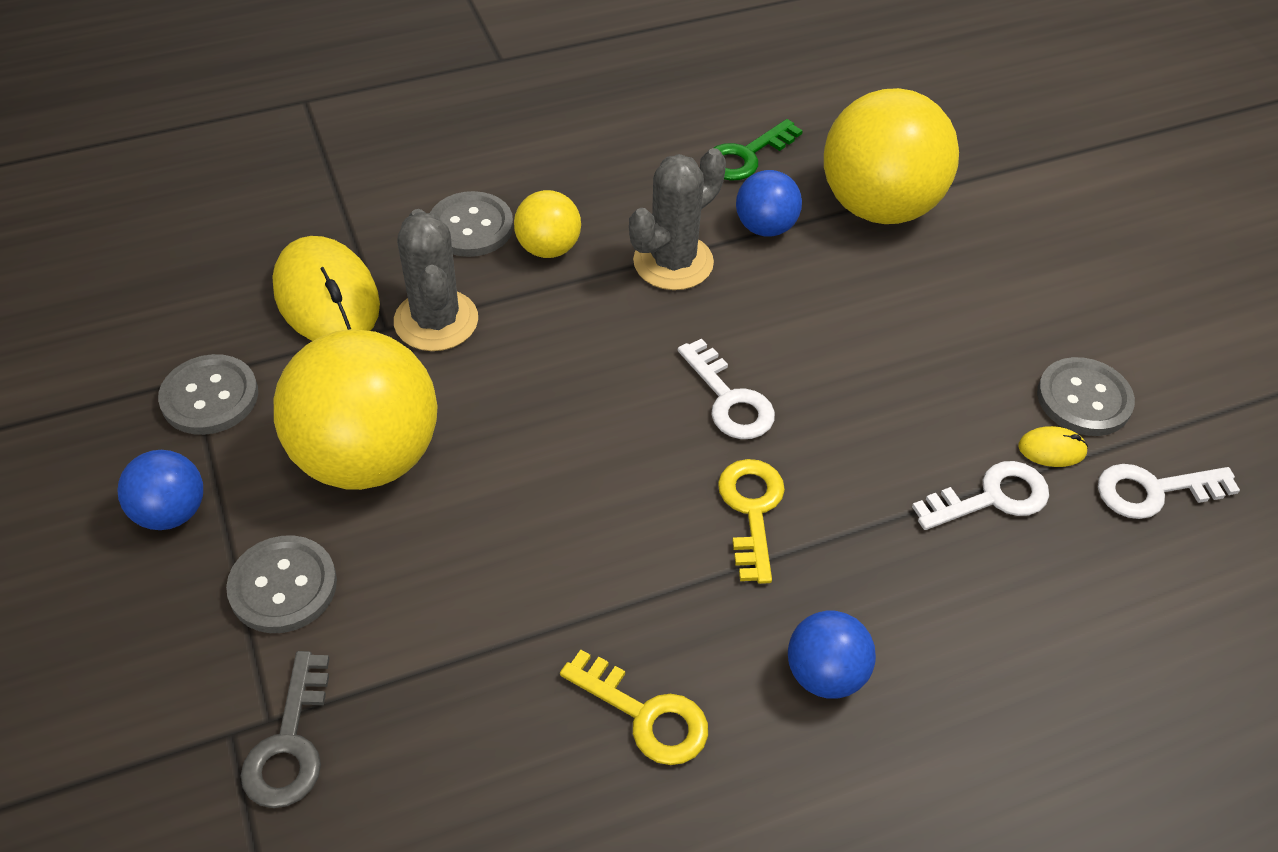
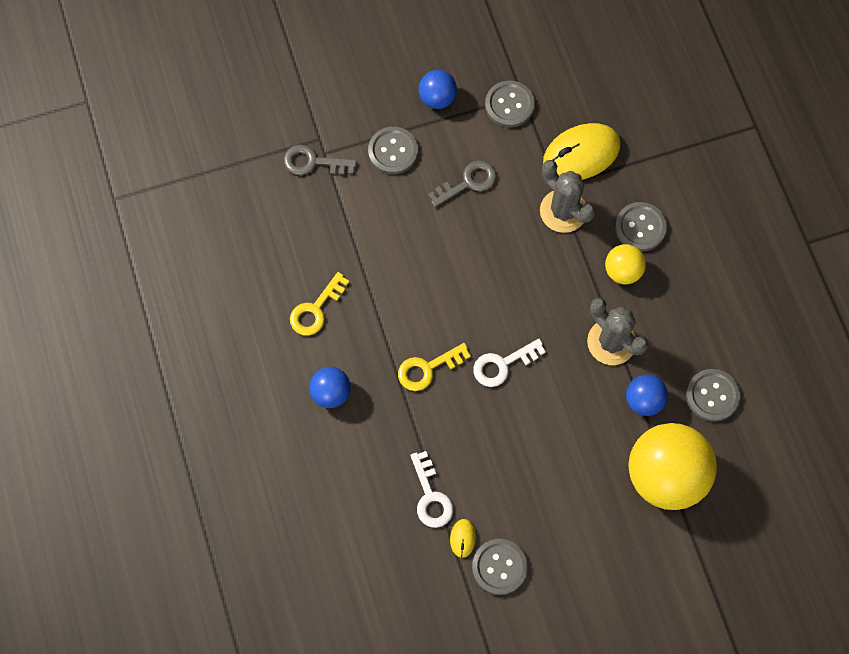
camera: 95 degrees right, 20 degrees up
yellow ball [274,329,437,490] -> grey key [428,160,497,207]
grey cactus [394,209,478,351] -> grey cactus turned 60 degrees clockwise [540,160,596,233]
green key [714,119,803,181] -> grey button [686,369,740,422]
yellow key [718,459,785,584] -> yellow key turned 150 degrees clockwise [398,343,471,391]
white key [1098,464,1240,519] -> none

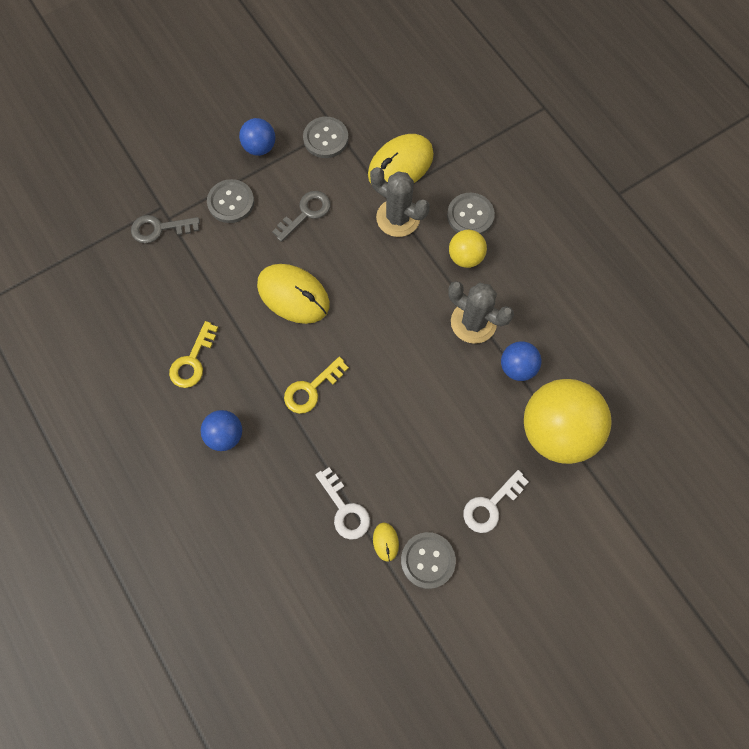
camera: 15 degrees left, 0 degrees up
white key [473,339,546,387] -> white key moved to [463,470,529,533]
grey button [686,369,740,422] -> none
none -> yellow mouse [257,264,330,324]

